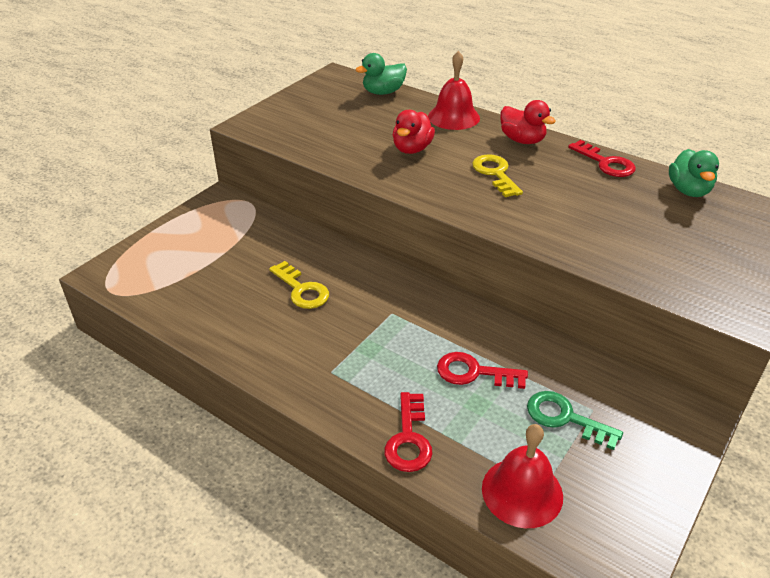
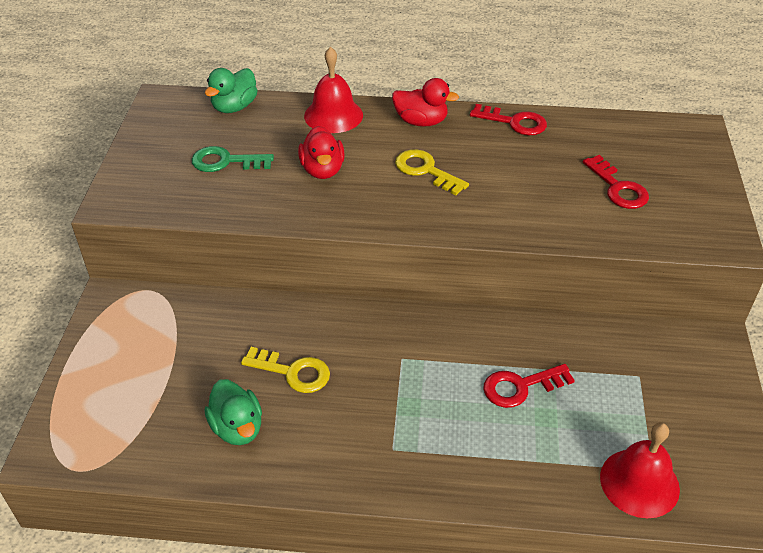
camera: 30 degrees left, 5 degrees up
red key [384,392,433,472] -> red key moved to [583,155,649,209]
green key [527,391,623,450] -> green key moved to [191,146,274,172]
green duck [669,149,719,197] -> green duck moved to [204,379,262,445]

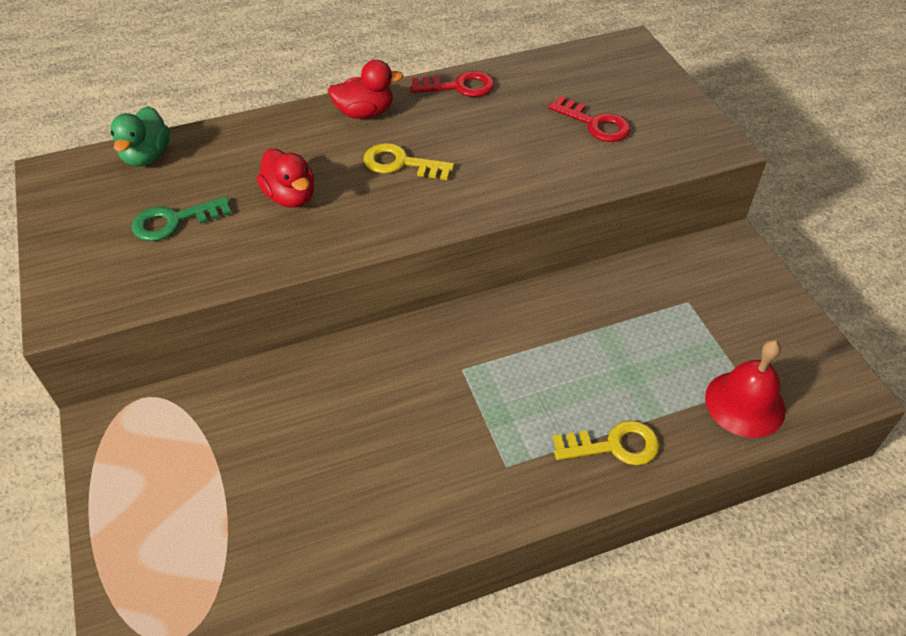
camera: 25 degrees left, 5 degrees up
green duck [204,379,262,445] -> none
yellow key [241,347,330,393] -> yellow key moved to [553,420,660,465]
red bell [304,46,363,133] -> none
red key [483,364,575,408] -> none

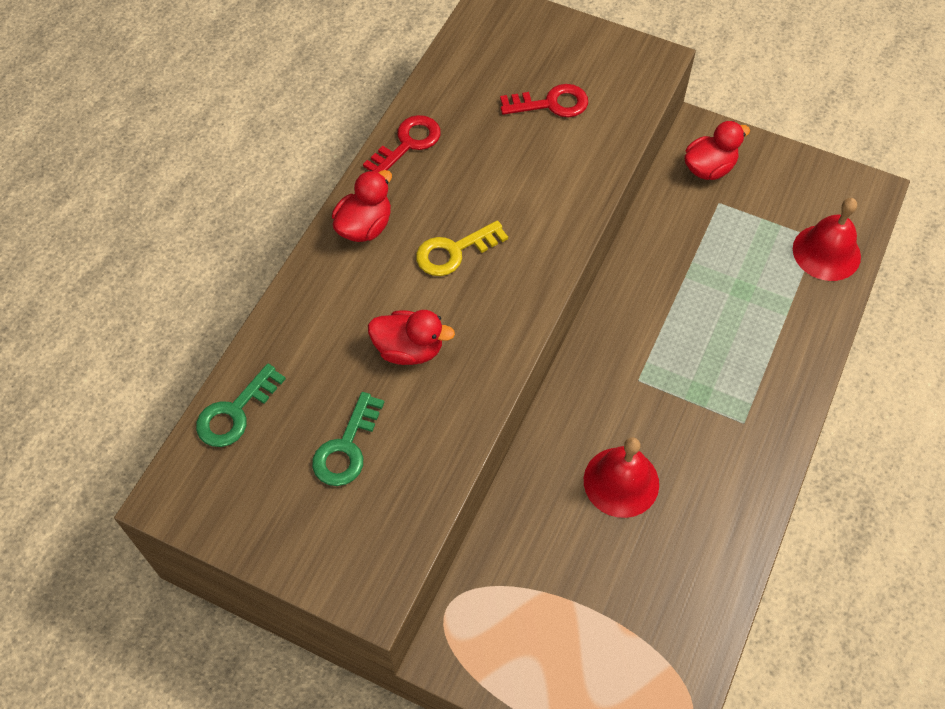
camera: 45 degrees left, 10 degrees up
green duck [110,106,170,167] -> green key [196,363,286,447]
yellow key [553,420,660,465] -> none
none -> red bell [584,437,659,518]
none -> red duck [684,121,750,180]

